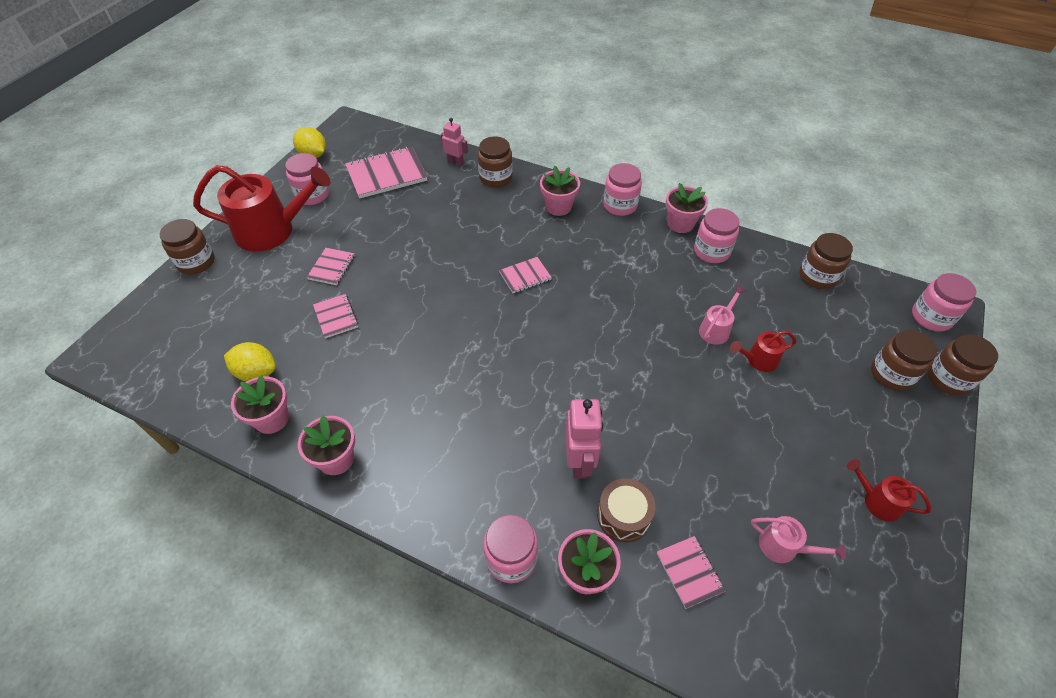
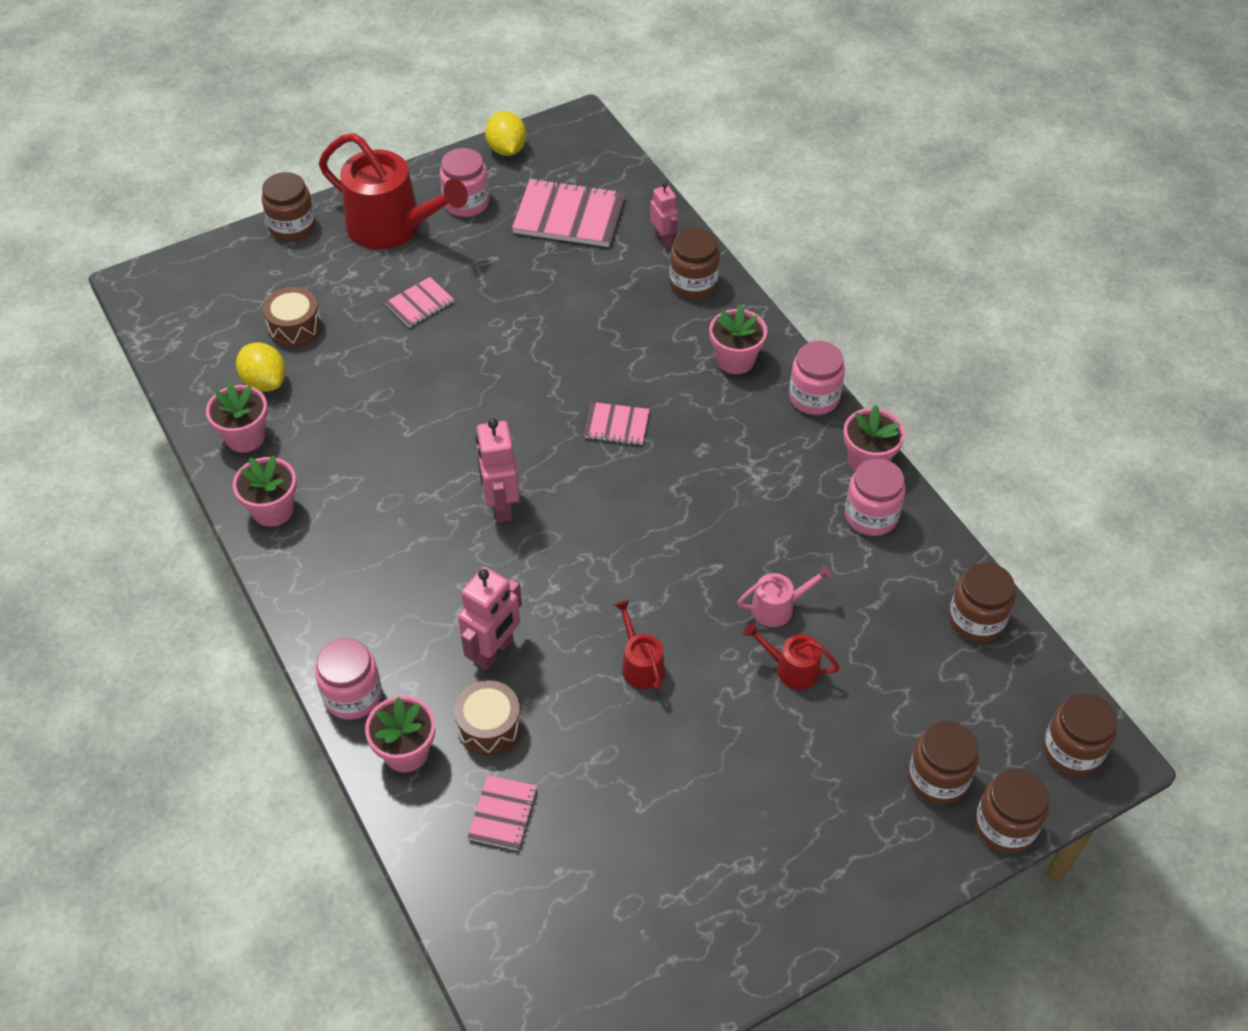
camera: 35 degrees right, 0 degrees up
pink notebook [313,294,358,338] -> none
pink watering can [751,516,846,563] -> none
red watering can [846,459,931,522] -> red watering can moved to [614,600,665,690]
pink jar [912,273,976,332] -> brown jar [1043,693,1117,776]
none -> brown drum [263,287,322,347]
none -> pink robot [476,418,520,523]

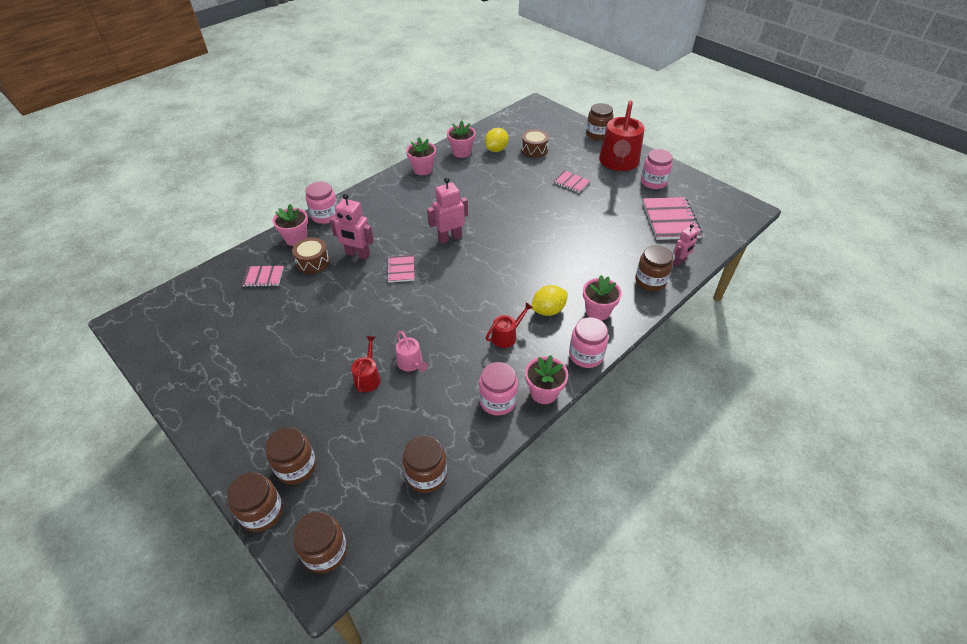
camera: 75 degrees right, 5 degrees down
yellow lemon [485,111,526,156] -> yellow lemon moved to [531,285,568,316]
pink notebook [584,402,650,445] -> pink notebook moved to [387,255,415,282]
red watering can [614,600,665,690] -> red watering can moved to [486,302,533,348]

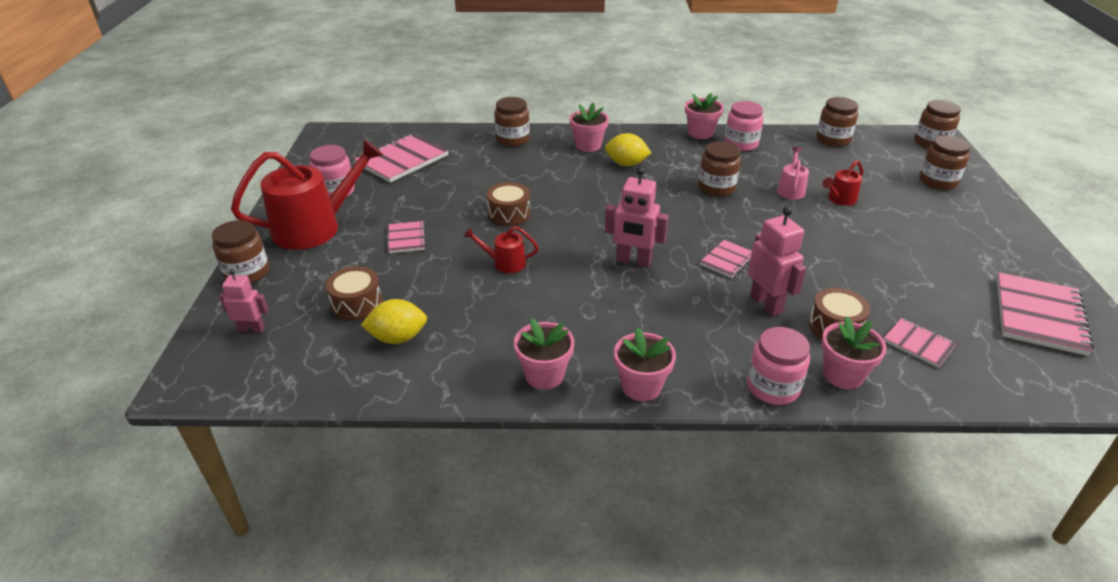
camera: 135 degrees left, 10 degrees down
brown jar [227,472,283,532] -> brown jar moved to [698,141,741,196]
pink flower pot [447,121,476,158] -> pink flower pot moved to [614,327,676,401]
red watering can [486,302,533,348] -> red watering can moved to [464,226,539,273]
pink jar [569,317,609,368] -> none
pink robot [673,224,698,266] -> pink robot moved to [219,269,268,333]
none -> brown drum [486,182,530,226]
none -> pink notebook [997,273,1094,356]

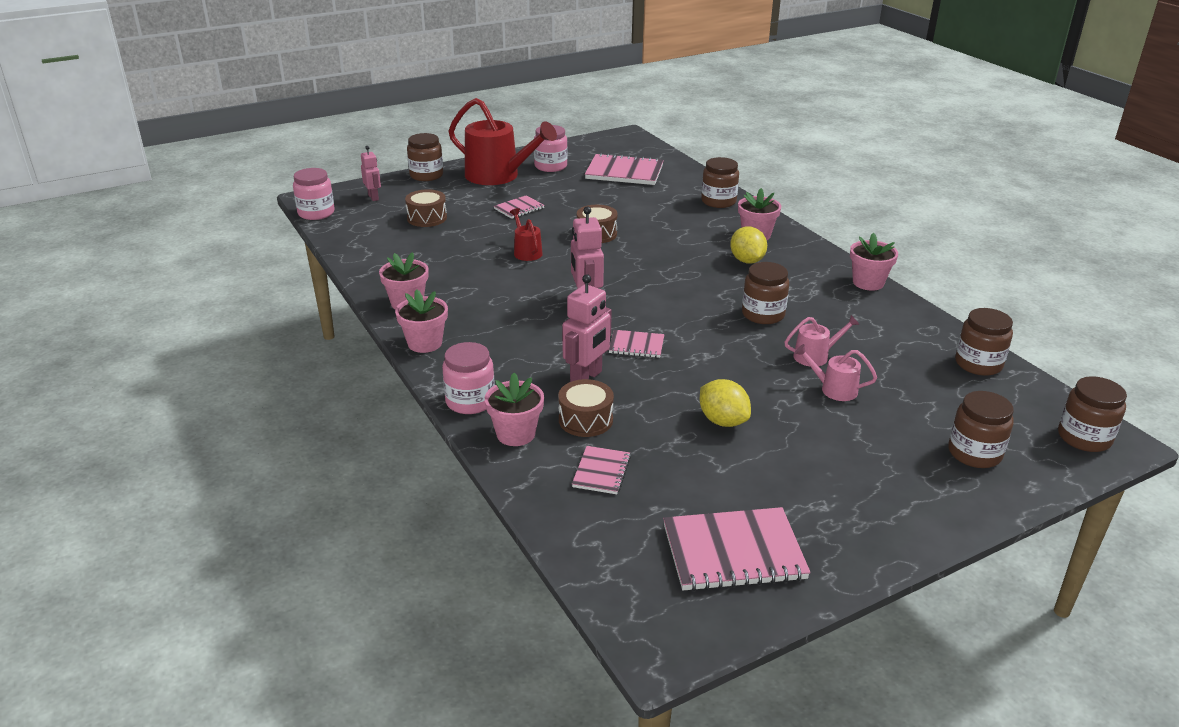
camera: 60 degrees right, 5 degrees down
yellow lemon [361,299,427,344] -> yellow lemon moved to [700,379,751,427]
pink jar [724,101,764,151] -> pink jar moved to [293,168,335,220]
red watering can [822,160,863,206] -> pink watering can [794,344,877,401]

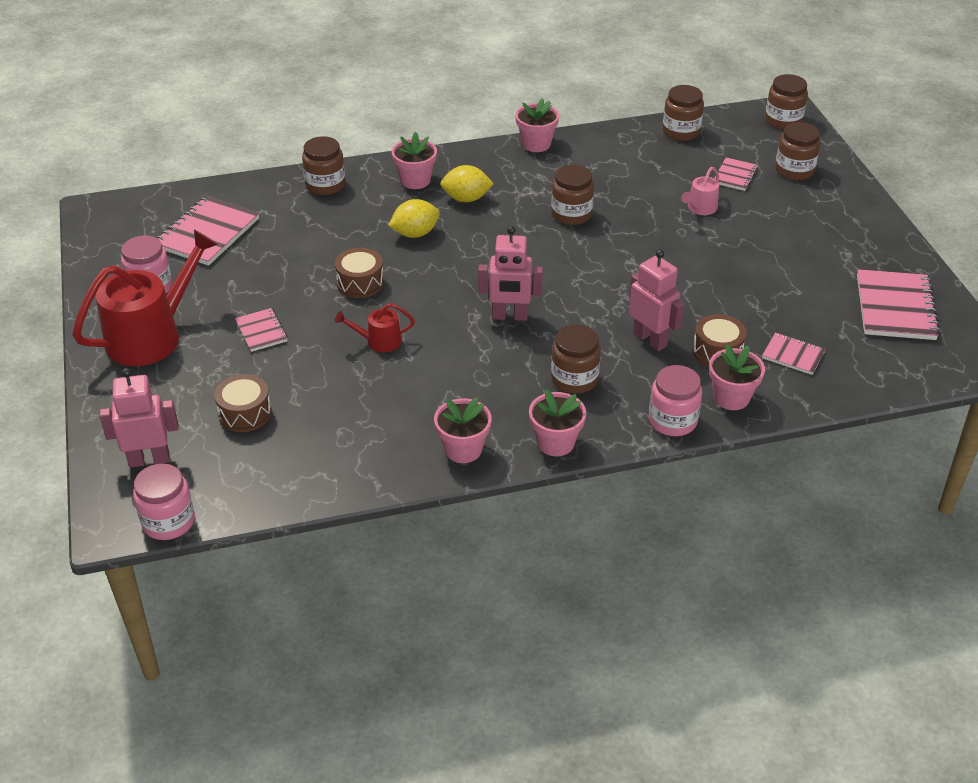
camera: 75 degrees left, 10 degrees up
pink robot [361,146,381,201] -> pink robot [99,368,179,468], size x1.59
brown jar [407,133,443,181] -> brown jar moved to [551,325,601,394]
pink notebook [609,330,665,358] -> pink notebook moved to [714,157,758,191]
yellow lemon [700,379,751,427] -> yellow lemon moved to [388,199,440,238]
pink watering can [785,315,860,366] -> none

